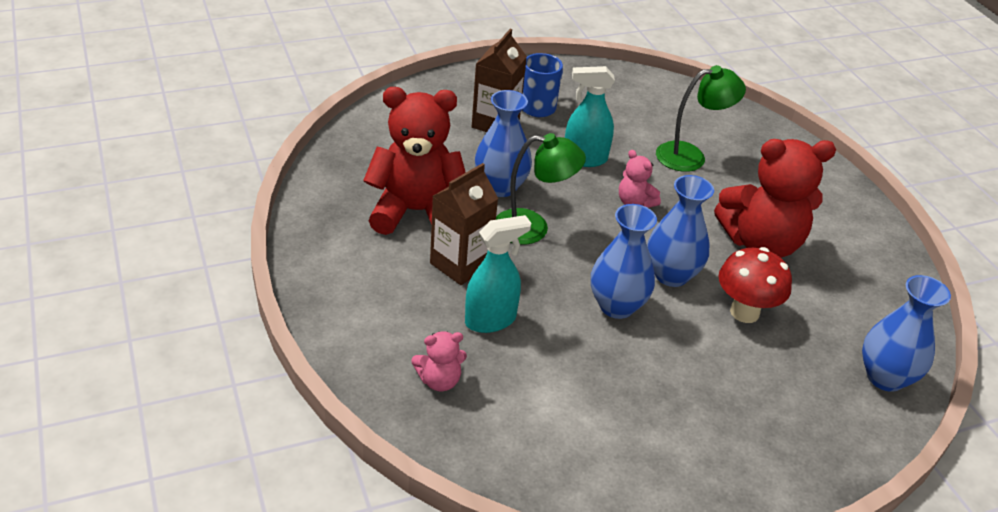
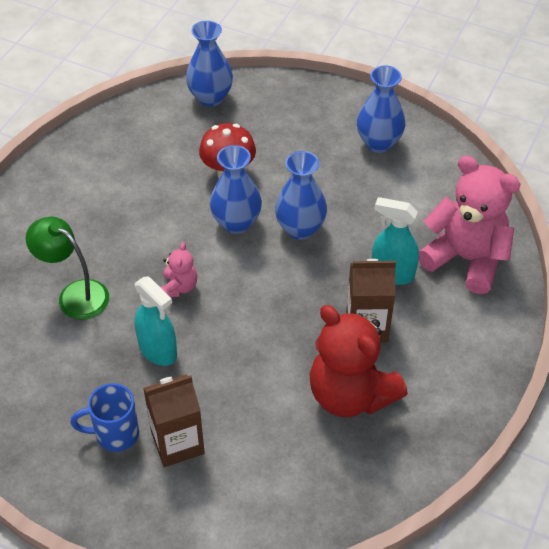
camera: 130 degrees left, 10 degrees up
pink teddy bear [411,331,467,391] -> pink teddy bear [419,156,520,294], size x2.18
blue vase [475,90,532,197] -> blue vase moved to [357,66,406,153]
green lamp [496,133,586,245] -> none
red teddy bear [714,139,836,258] -> none

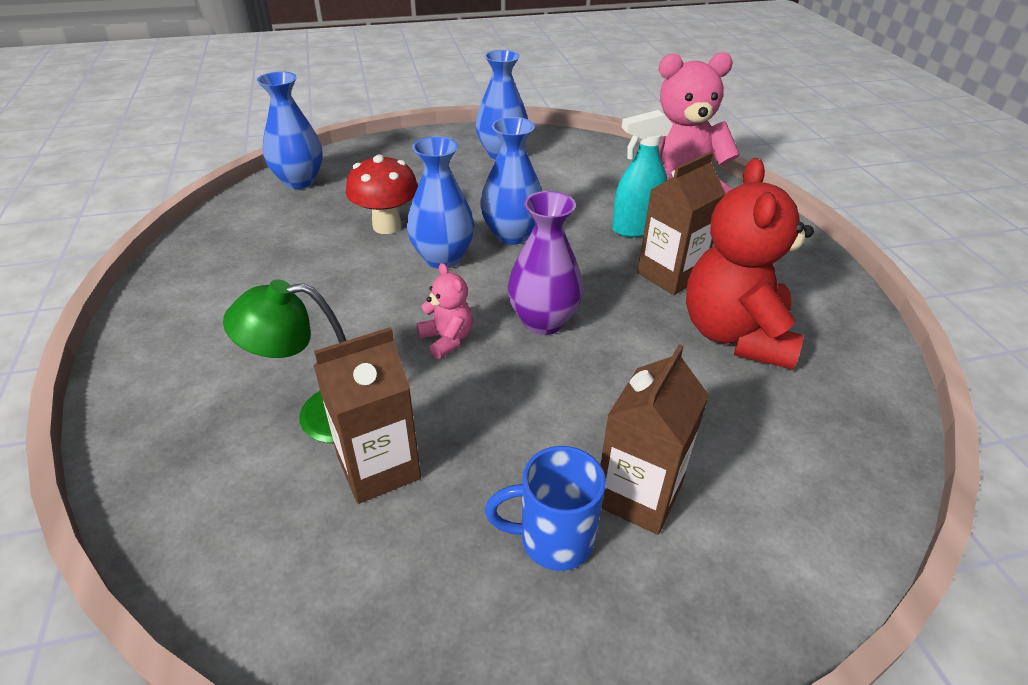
camera: 40 degrees left, 10 degrees down
blue mug [71,383,139,452] -> blue mug turned 45 degrees clockwise [485,446,606,571]
turquoise spray bottle [134,276,177,366] -> none
red teddy bear [310,305,408,417] -> red teddy bear turned 90 degrees clockwise [686,158,814,369]
none -> brown carton [313,327,421,504]
none -> purple vase [508,191,583,335]

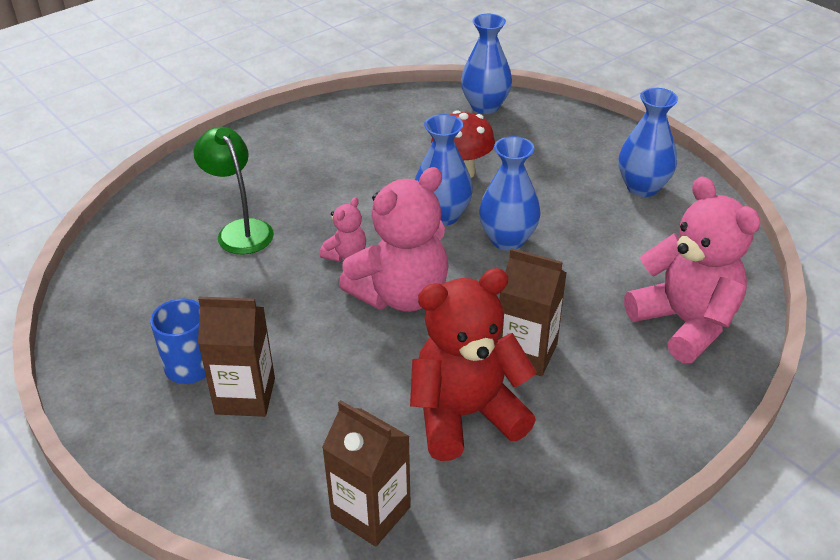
camera: 65 degrees right, 0 degrees up
brown carton [313,327,421,504] -> brown carton moved to [322,400,411,547]
purple vase [508,191,583,335] -> pink teddy bear [339,167,449,312]
turquoise spray bottle [612,110,673,237] -> none

